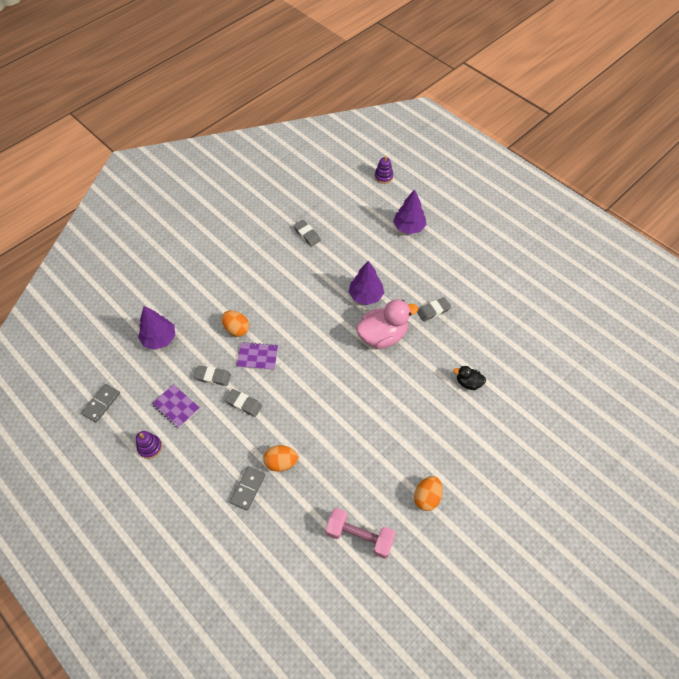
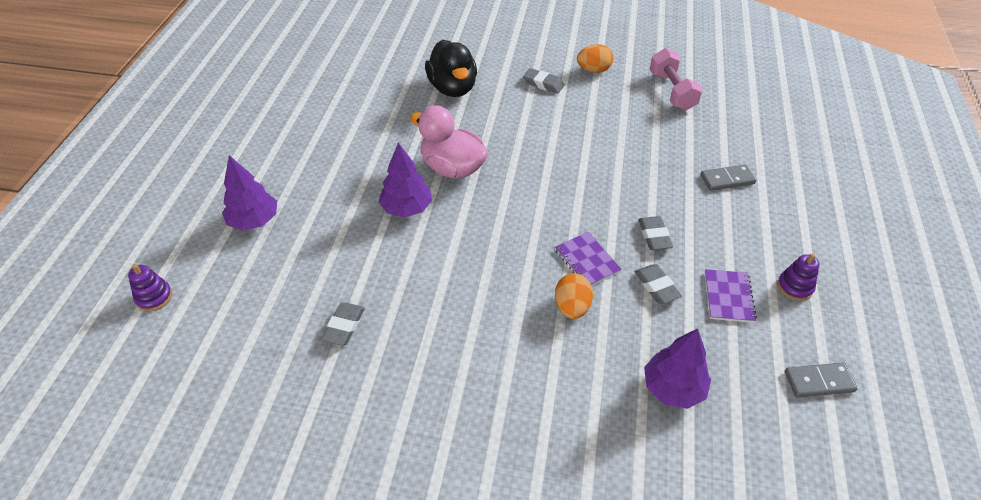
camera: 125 degrees left, 10 degrees down
orange egg [263,445,298,472] -> none
grey eraser [417,297,451,322] -> grey eraser moved to [523,68,565,94]
black duck [454,366,486,390] -> black duck [425,40,477,97], size x1.99

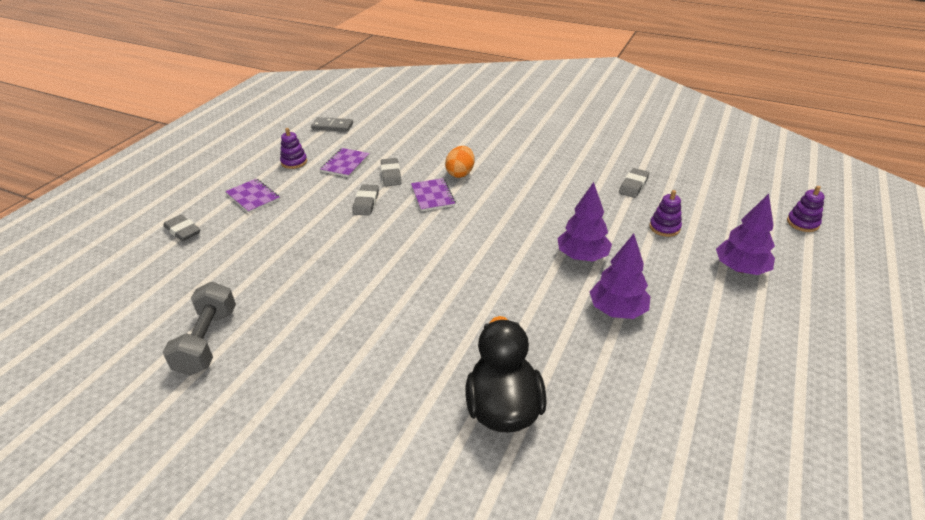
camera: 165 degrees left, 10 degrees down
pink duck [410,105,488,179] -> none
grey eraser [523,68,565,94] -> grey eraser moved to [164,215,200,241]
orange egg [577,44,613,73] -> none
purple tree [644,328,711,409] -> purple tree moved to [590,233,650,319]
pink dumbbell [650,48,703,111] -> grey dumbbell [163,282,236,376]
grey domino [701,165,756,191] -> none
none -> purple notebook [225,179,280,213]
none -> purple stacking toy [650,190,682,237]

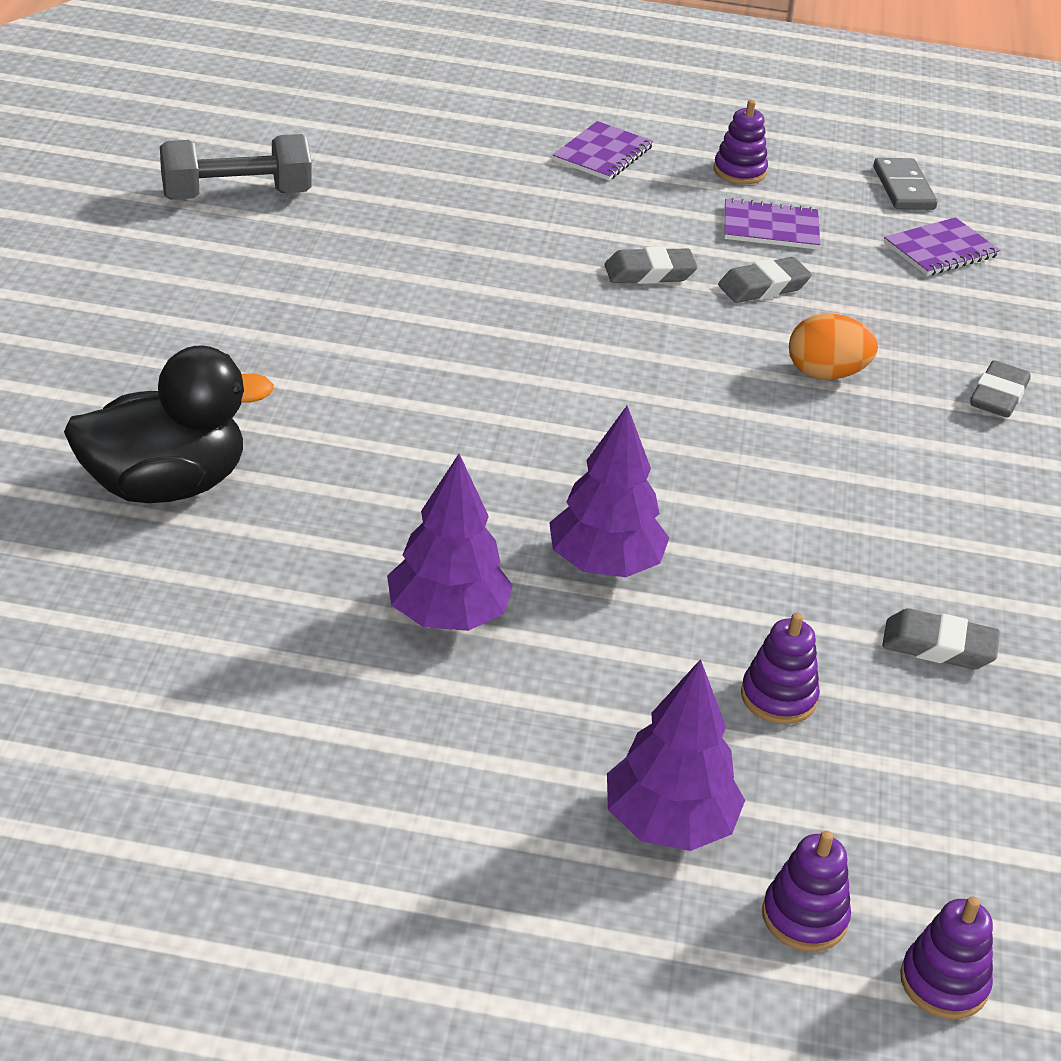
camera: 70 degrees right, 0 degrees up
grey eraser [164,215,200,241] -> grey eraser moved to [971,360,1031,418]
purple notebook [411,178,456,211] -> purple notebook moved to [884,217,1001,276]
none -> purple stacking toy [762,831,851,952]

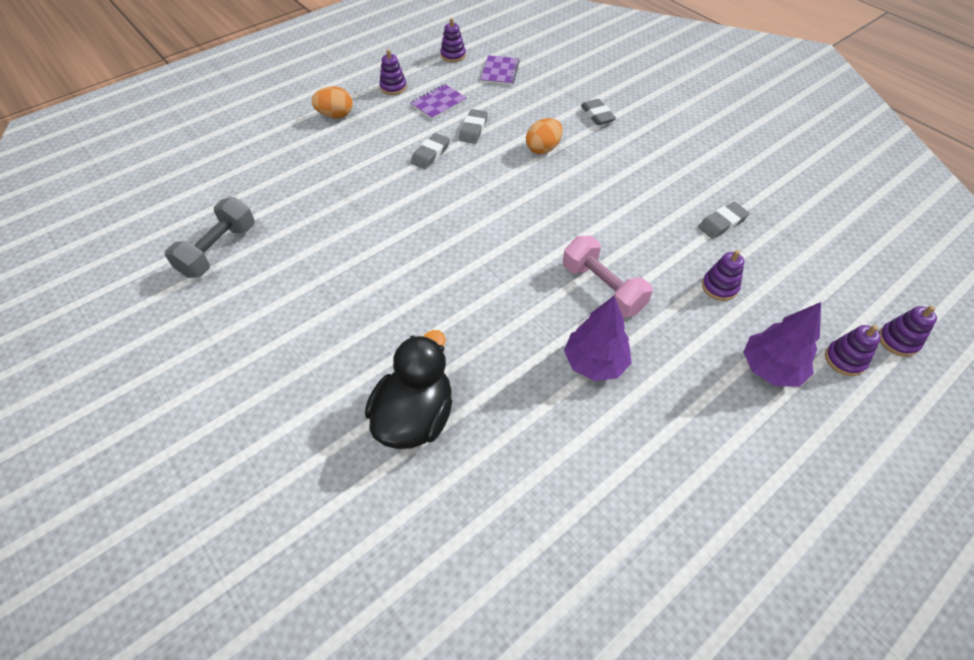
camera: 45 degrees left, 15 degrees up
purple tree [549,406,669,577] -> pink dumbbell [563,236,653,318]
purple notebook [553,121,653,181] -> orange egg [312,86,353,118]
grey domino [873,158,938,210] -> purple stacking toy [440,18,466,62]

